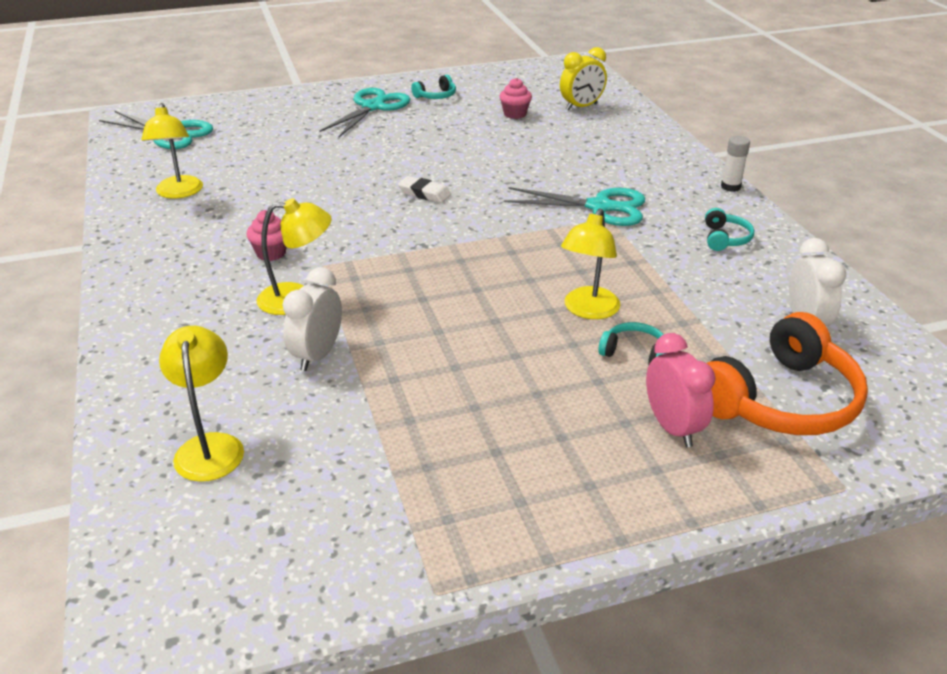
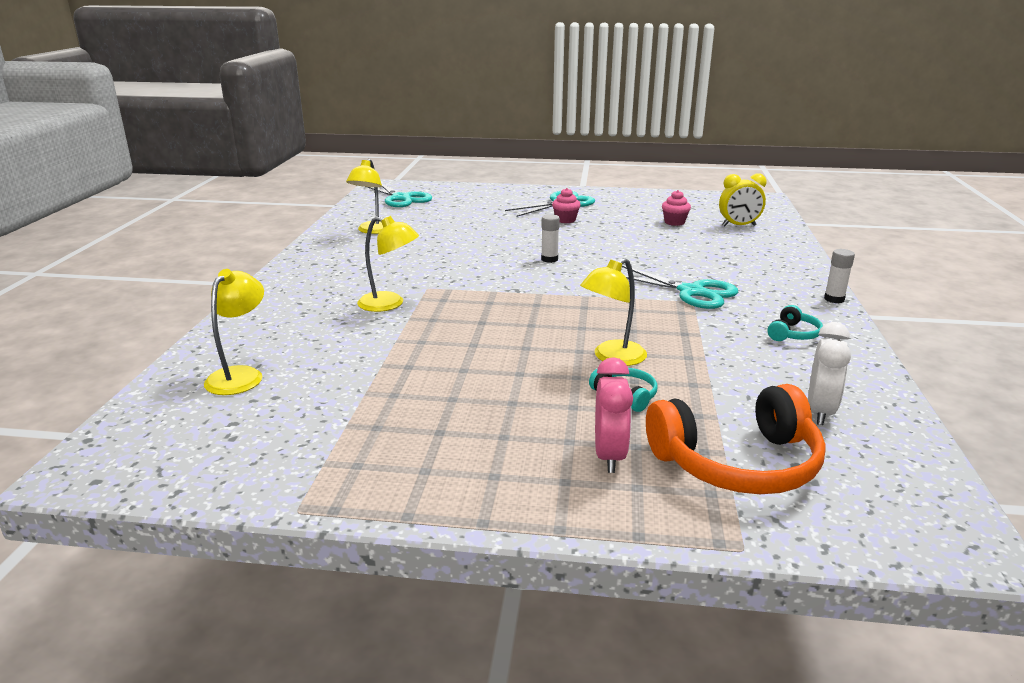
camera: 25 degrees right, 10 degrees down
pink cupcake [246,210,287,261] -> pink cupcake moved to [552,188,581,223]
white clock [282,267,342,371] -> none
white eraser [398,176,451,203] -> white glue stick [541,214,560,263]
turquoise headphones [411,75,456,99] -> none

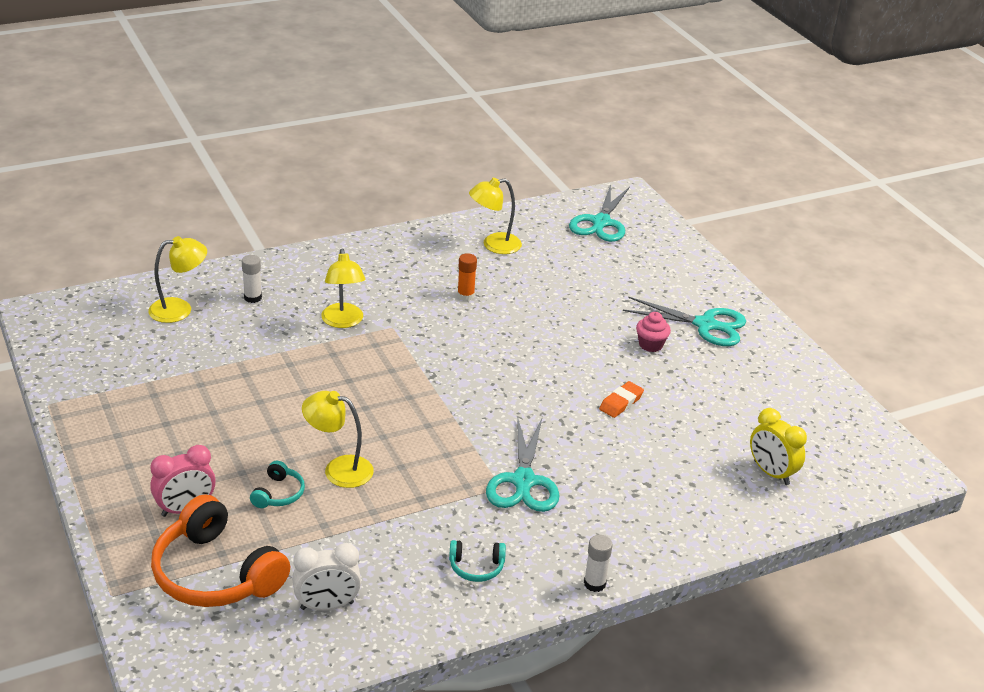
camera: 55 degrees right, 10 degrees up
white glue stick [541,214,560,263] -> white glue stick moved to [242,255,262,303]
pink cupcake [662,190,691,226] -> none
none -> orange glue stick [457,253,477,301]
none -> orange eraser [599,381,644,418]

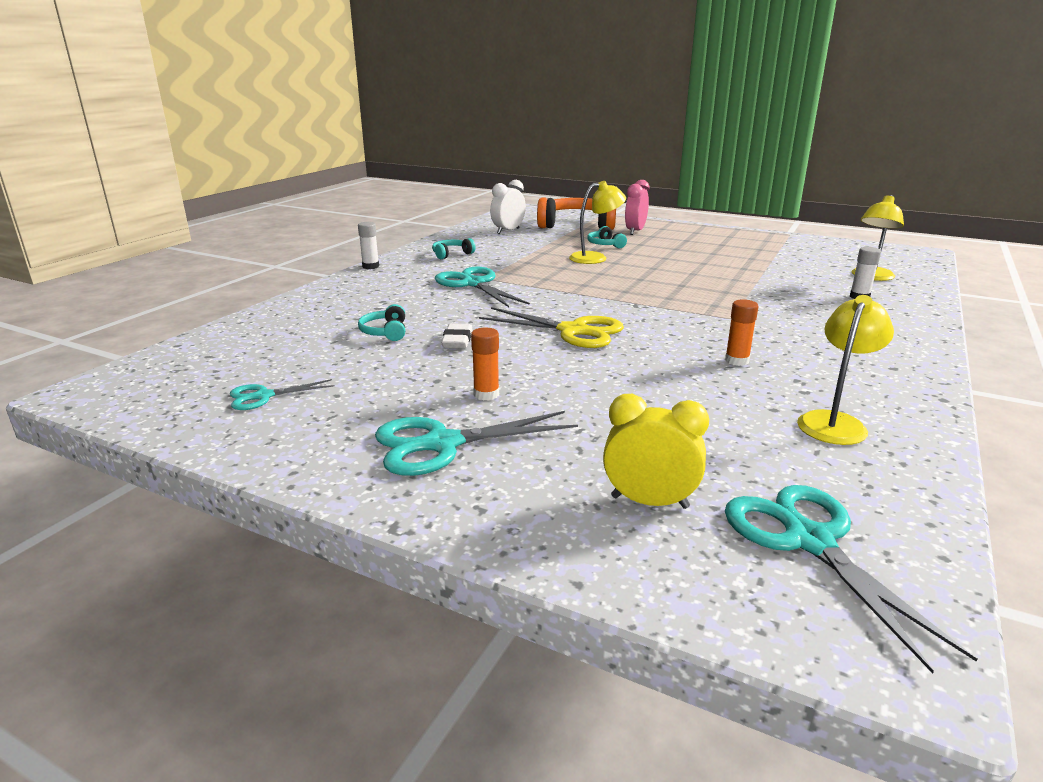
camera: 145 degrees right, 10 degrees down
yellow lamp [321,248,366,328] -> none
orange eraser [599,381,644,418] -> white eraser [441,323,473,348]
pink cupcake [636,312,671,352] -> orange glue stick [471,328,499,401]
yellow clock [750,408,807,485] -> yellow clock moved to [603,394,709,509]
none -> turquoise scissors [230,379,335,410]
none -> turquoise headphones [358,304,405,341]
none -> yellow scissors [479,307,624,348]

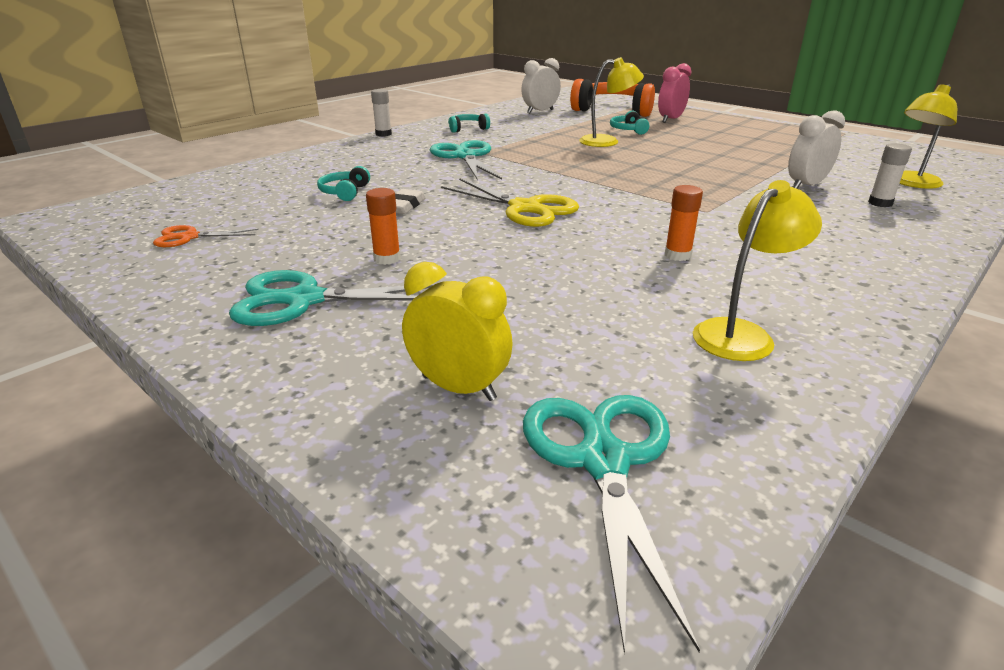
camera: 15 degrees right, 5 degrees up
turquoise scissors [230,379,335,410] -> orange scissors [153,225,259,247]
none -> white clock [788,110,845,189]

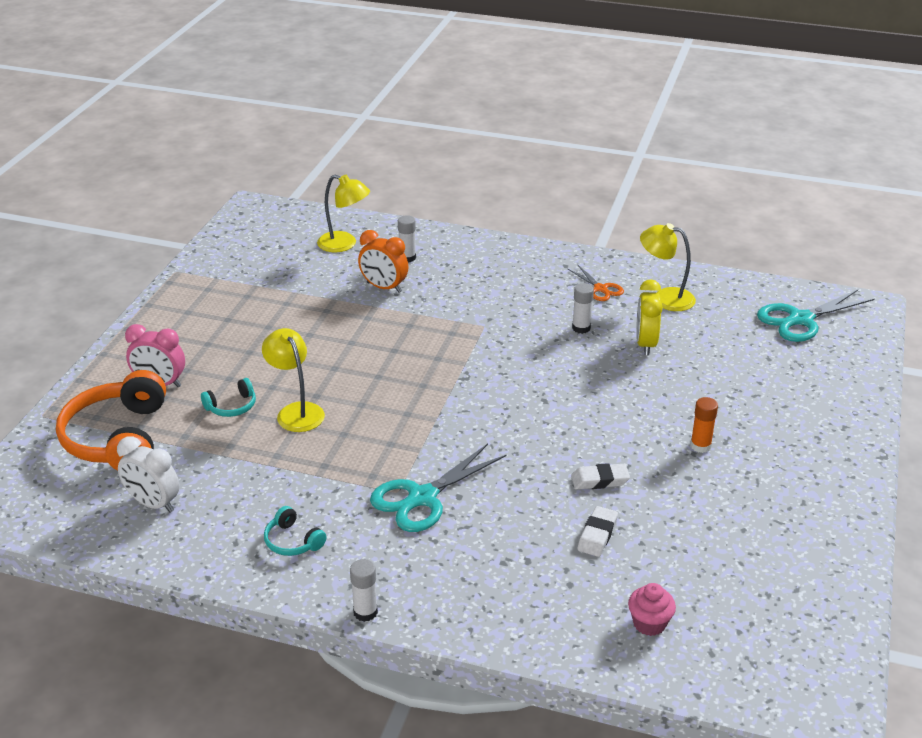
camera: 115 degrees left, 5 degrees up
orange scissors [153,225,259,247] -> orange scissors moved to [568,264,624,301]
turquoise scissors [229,270,434,326] -> none
turquoise headphones [317,166,370,201] -> white eraser [577,506,618,557]
yellow clock [402,262,513,401] -> yellow clock moved to [636,279,663,355]
yellow scissors [441,178,579,227] -> none
orange glue stick [665,185,703,261] -> white glue stick [572,283,594,334]
white clock [788,110,845,189] -> orange clock [358,230,409,293]
none -> pink cupcake [628,583,676,636]

